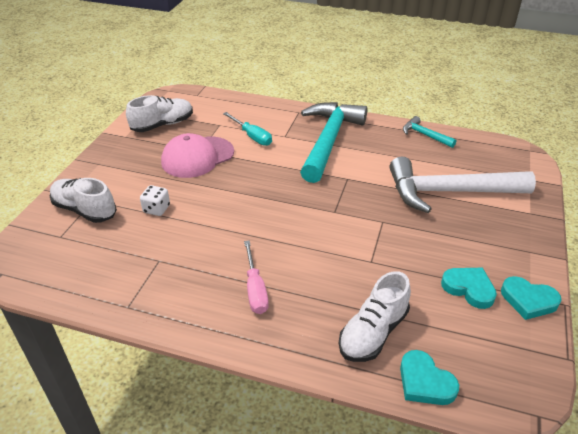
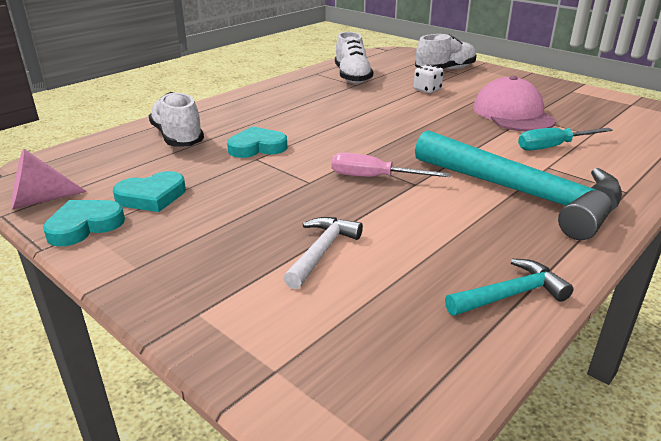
camera: 115 degrees right, 10 degrees down
white shoe [126,95,193,132] -> white shoe moved to [335,32,373,84]
pink screwdriver [244,240,269,314] -> pink screwdriver moved to [332,152,450,177]
white hammer [389,157,536,213] -> white hammer [283,217,363,289], size x0.46
turquoise heart [400,350,459,405] -> turquoise heart moved to [227,126,287,158]
none -> pink cone [11,149,87,209]

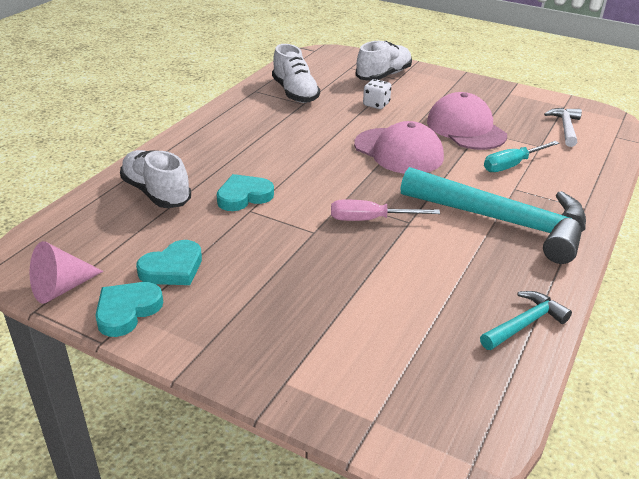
camera: 15 degrees left, 5 degrees up
white hammer [283,217,363,289] -> white hammer moved to [544,108,582,147]
none -> pink cap [354,121,444,174]

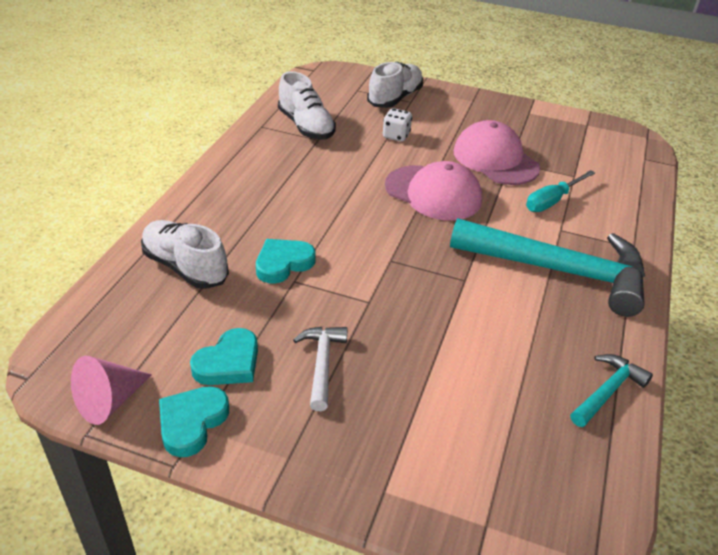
camera: 10 degrees left, 5 degrees up
pink screwdriver [331,200,440,221] -> none
white hammer [544,108,582,147] -> white hammer moved to [293,327,348,411]

